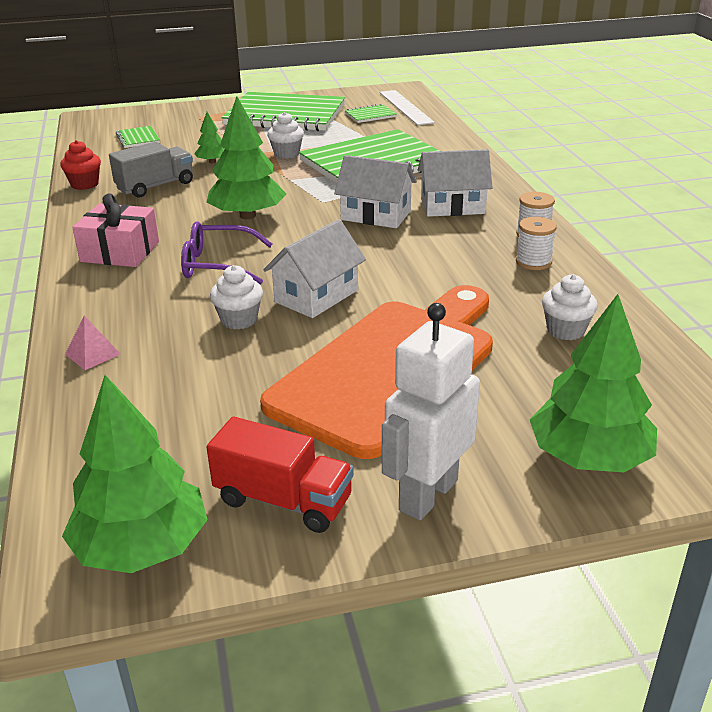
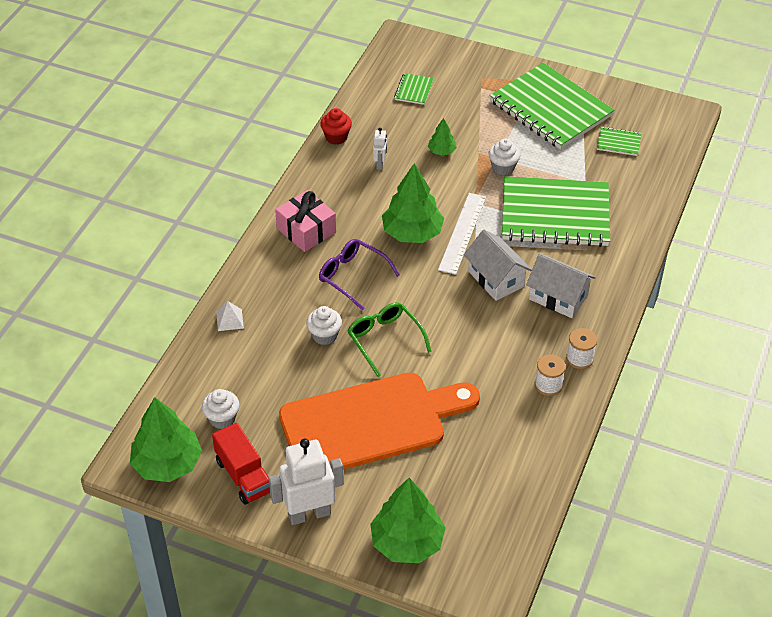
camera: 35 degrees right, 15 degrees up
pink pyramid [65,316,120,370] -> white pyramid [216,301,244,331]
grey truck [109,142,193,198] -> white robot [373,128,387,170]
white house [264,219,366,318] -> green glasses [348,302,432,377]
white ruler [379,90,435,125] -> white ruler moved to [438,193,486,275]
white cupcake [542,274,598,340] -> white cupcake moved to [202,389,239,429]

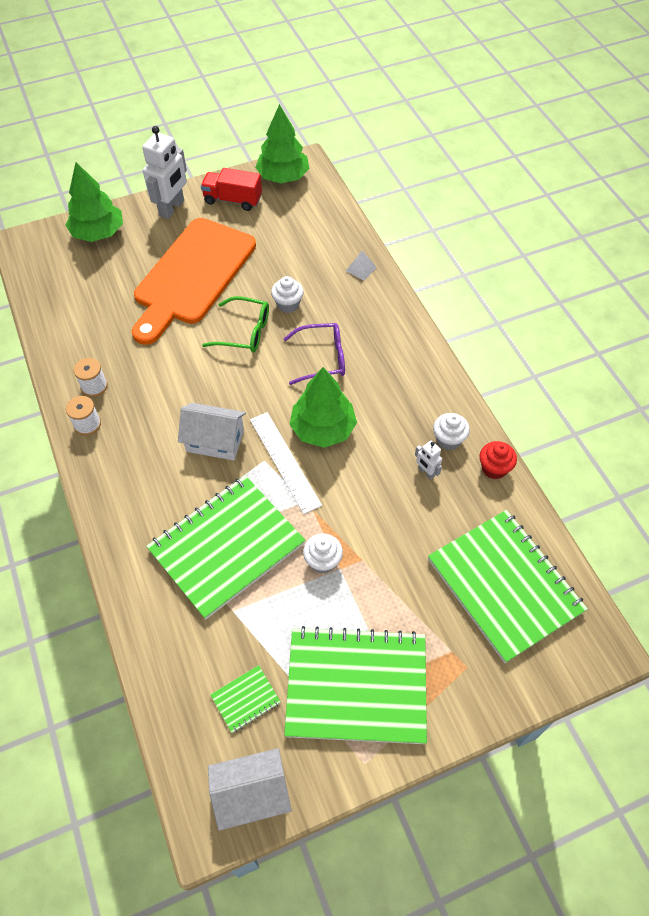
camera: 135 degrees right, 10 degrees up
white cupcake [202,389,239,429] -> white cupcake moved to [433,413,470,450]
pink gift [275,190,336,252] -> none
green notebook [394,73,434,105] -> green notebook [428,510,588,663], size x2.46
green tree [428,118,457,155] -> none
white house [526,254,596,318] -> white house moved to [208,748,292,831]

